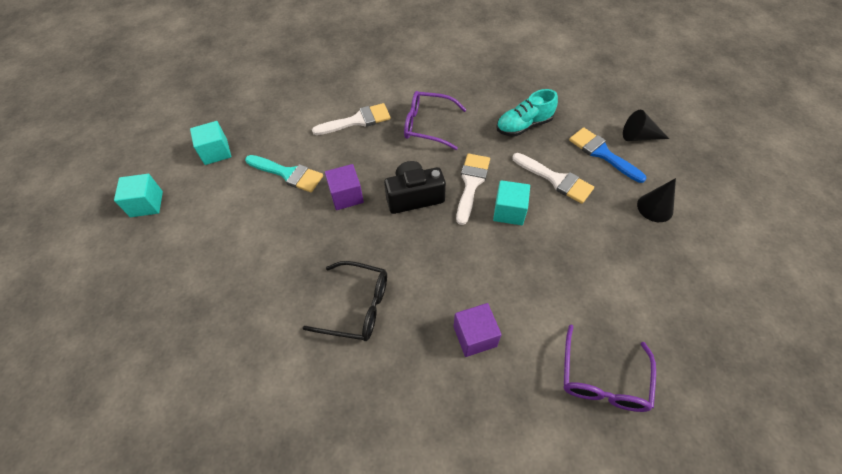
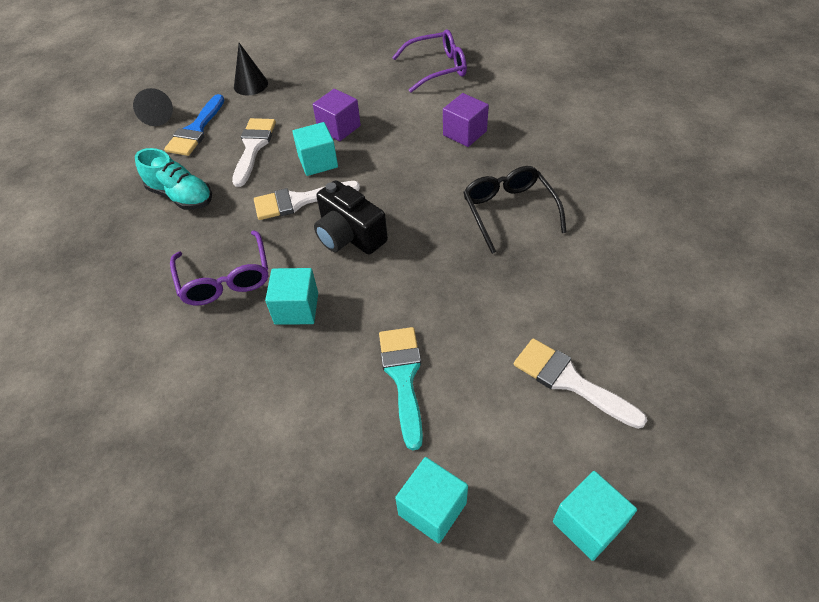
camera: 120 degrees left, 5 degrees down
white brush [312,103,391,135] -> white brush moved to [514,338,647,429]
purple cube [325,164,364,210] -> purple cube moved to [313,89,361,141]
none -> turquoise cube [265,268,318,325]

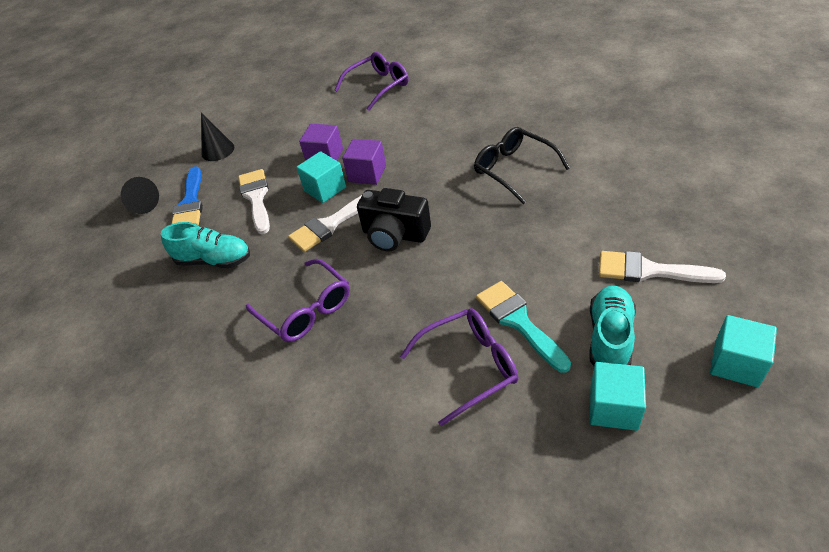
camera: 20 degrees left, 5 degrees down
turquoise cube [265,268,318,325] -> none
purple cube [443,93,489,147] -> purple cube moved to [342,139,386,185]
none -> purple glasses [400,308,518,426]
none -> turquoise shoe [589,286,636,366]

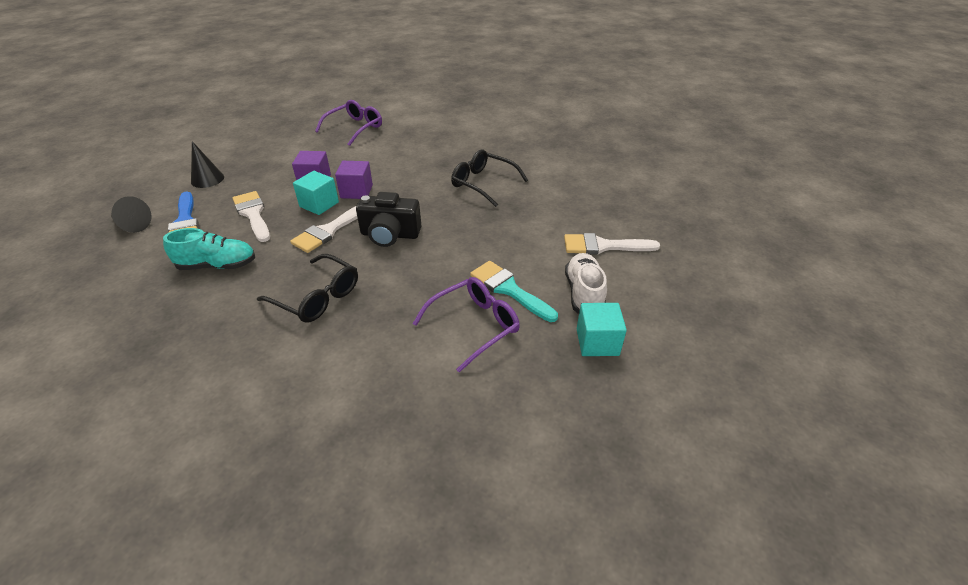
camera: 20 degrees left, 5 degrees down
purple glasses [246,259,350,342] -> black glasses [257,254,358,322]
turquoise shoe [589,286,636,366] -> white shoe [565,253,607,314]
turquoise cube [710,315,777,387] -> none

